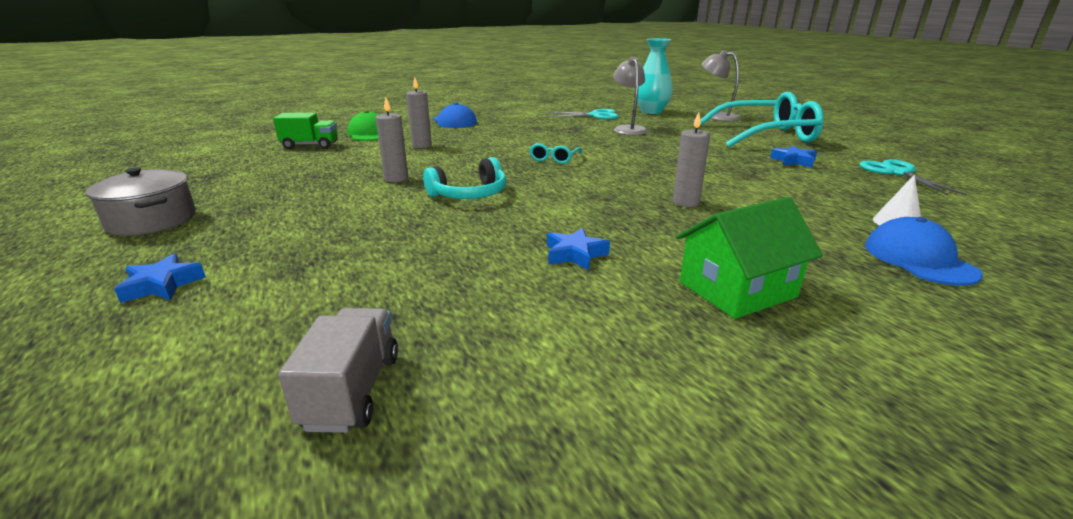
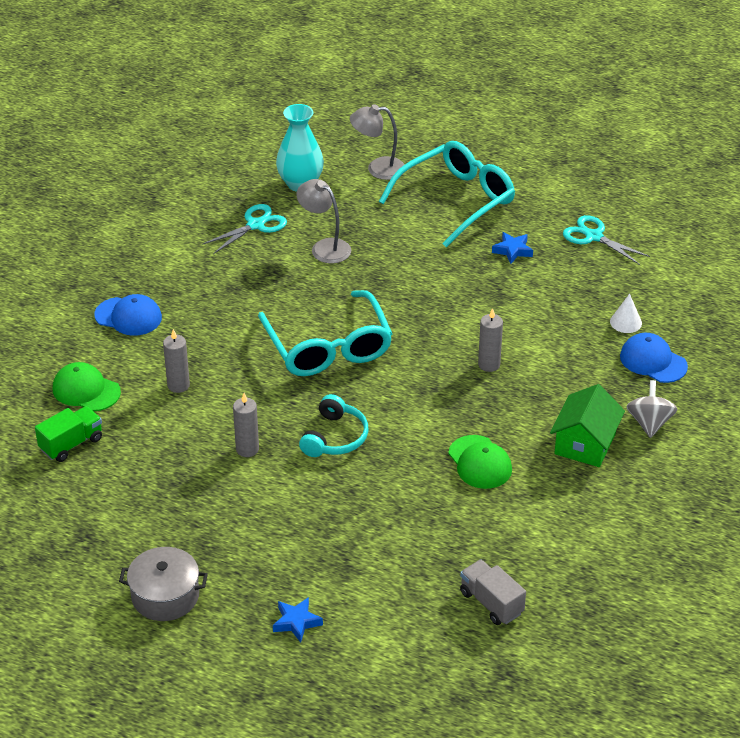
camera: 40 degrees left, 15 degrees up
turquoise glasses [529,143,582,164] -> turquoise glasses [258,290,392,376], size x2.44
blue star [547,228,610,270] -> green cap [448,435,512,489]
none -> grey spinning top [626,380,677,438]

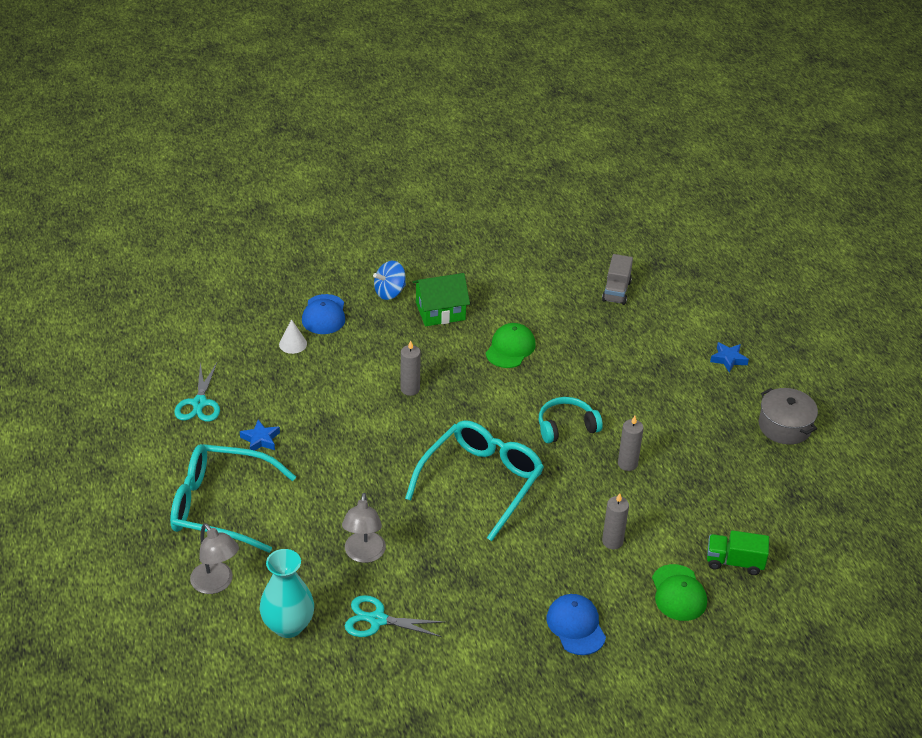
camera: 130 degrees left, 0 degrees up
grey spinning top [626,380,677,438] -> blue spinning top [373,261,406,300]

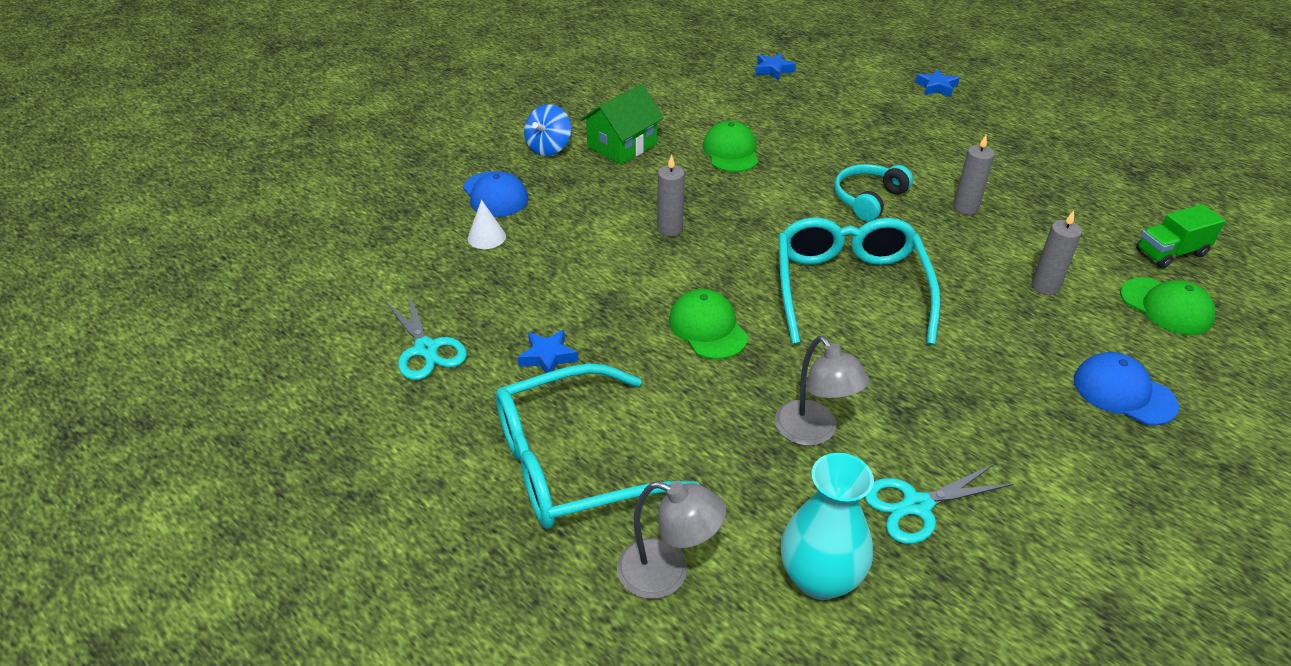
camera: 30 degrees left, 0 degrees up
grey truck [602,254,633,305] -> blue star [755,53,796,80]
grey pot [759,388,818,445] -> none
none -> green cap [669,289,748,360]

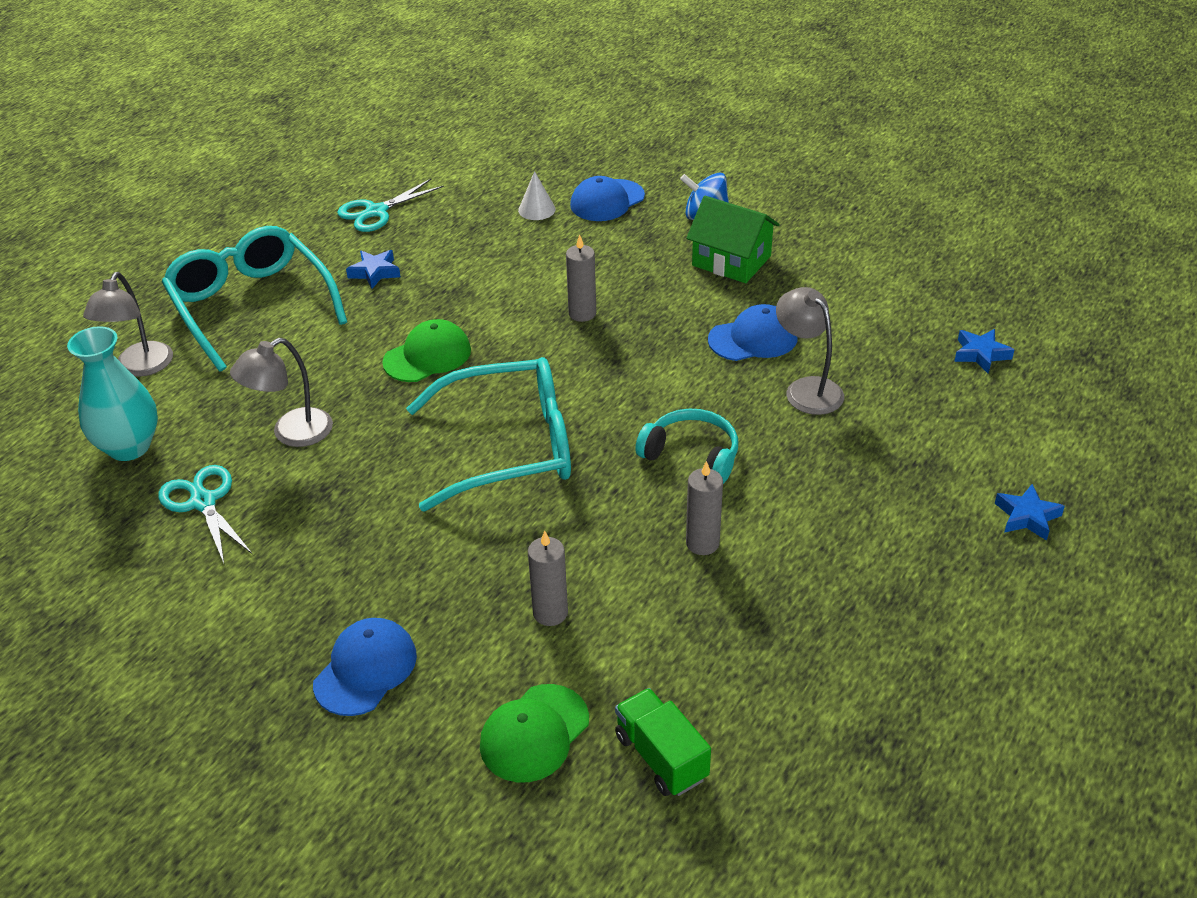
camera: 80 degrees right, 0 degrees up
green cap [703,120,759,172] -> blue cap [708,304,798,361]
none -> grey lamp [776,287,844,415]

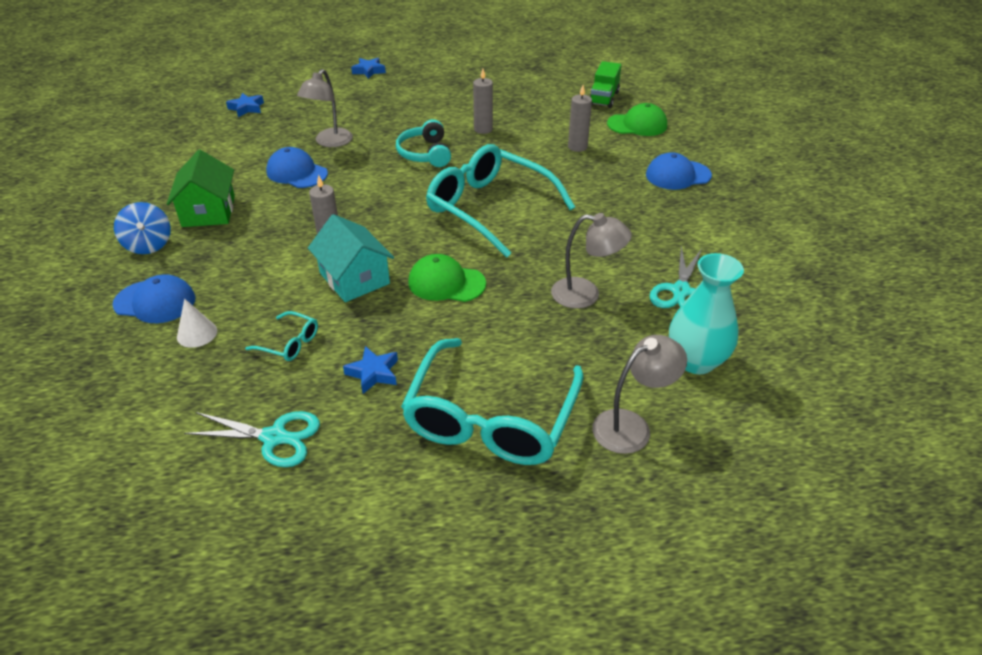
camera: 130 degrees left, 0 degrees up
none -> turquoise glasses [245,311,318,361]
none -> turquoise house [308,214,394,302]

